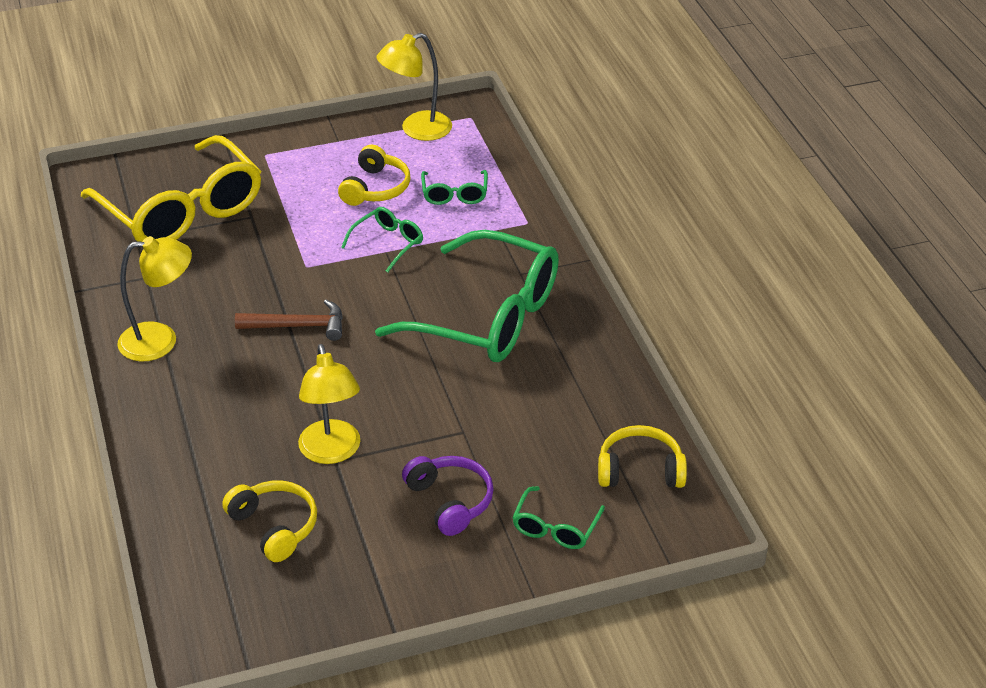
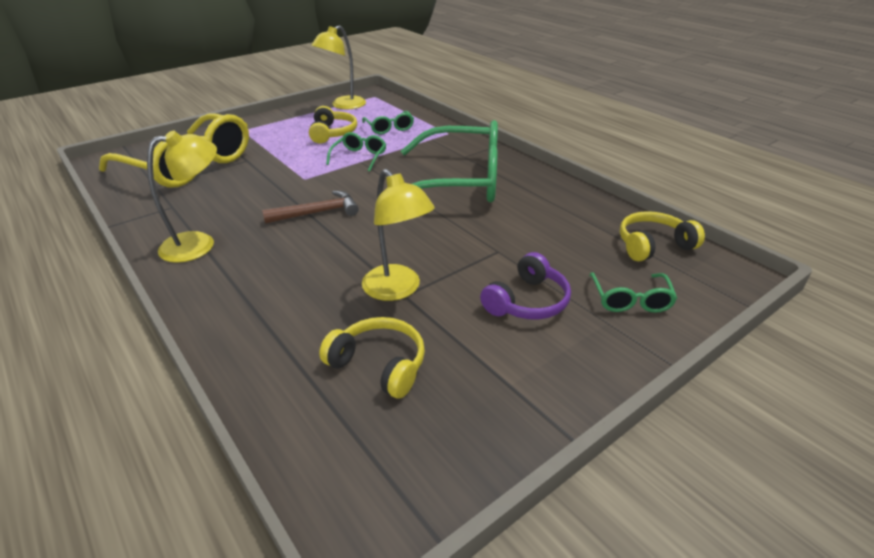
camera: 20 degrees left, 5 degrees down
purple headphones [402,456,494,536] -> purple headphones turned 90 degrees clockwise [480,252,571,320]

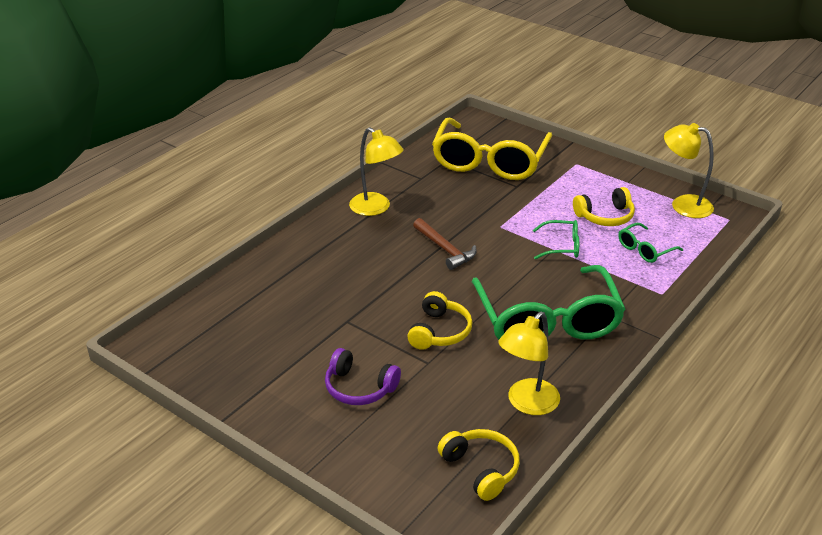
camera: 75 degrees right, 0 degrees up
yellow headphones [319,317,425,398] -> yellow headphones moved to [407,291,472,350]
yellow lamp [362,169,435,301] -> yellow lamp moved to [498,312,560,415]
green glasses [589,272,677,313] -> none

